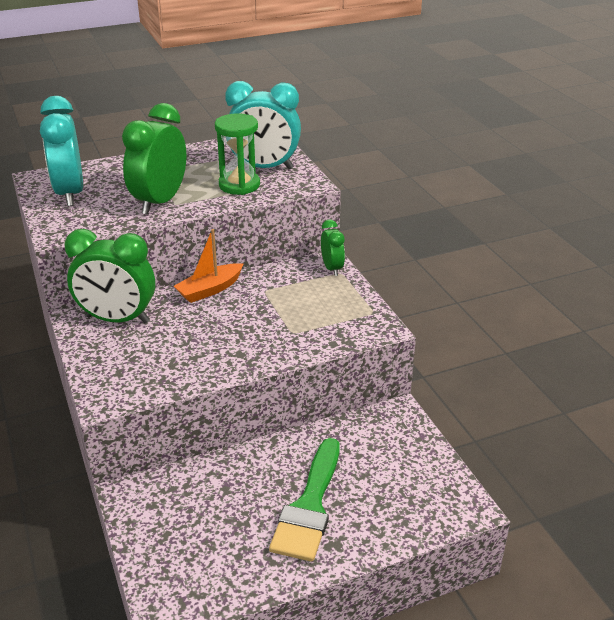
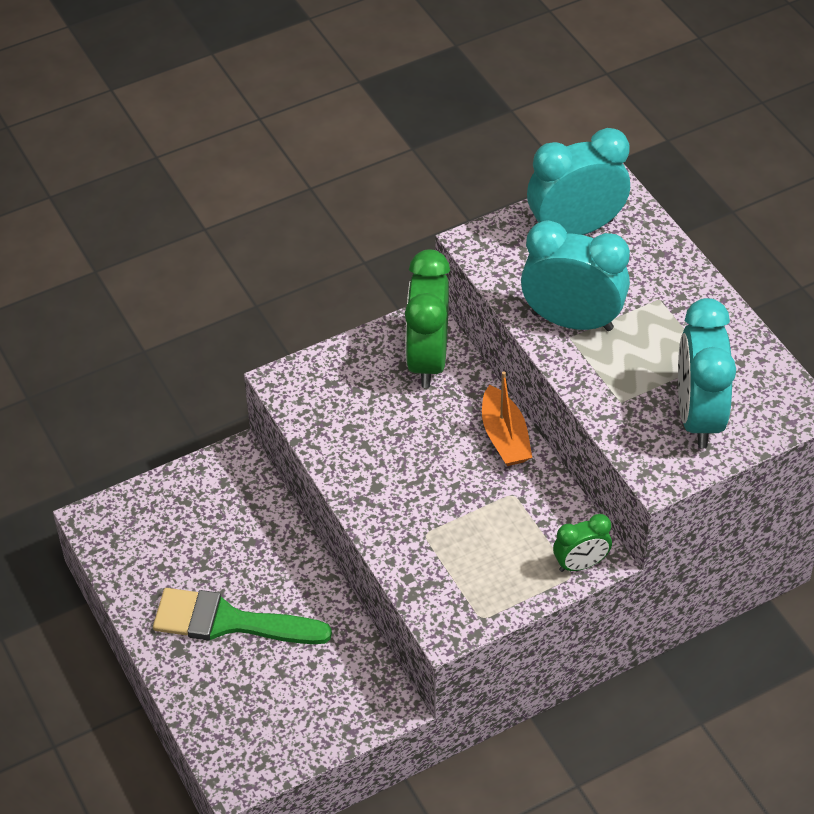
camera: 85 degrees right, 15 degrees up
green clock [122,103,187,215] -> turquoise clock [521,220,630,331]
orange boat [174,229,243,303] -> orange boat turned 150 degrees counterclockwise [482,371,532,466]
green hourglass [215,113,260,195] -> none

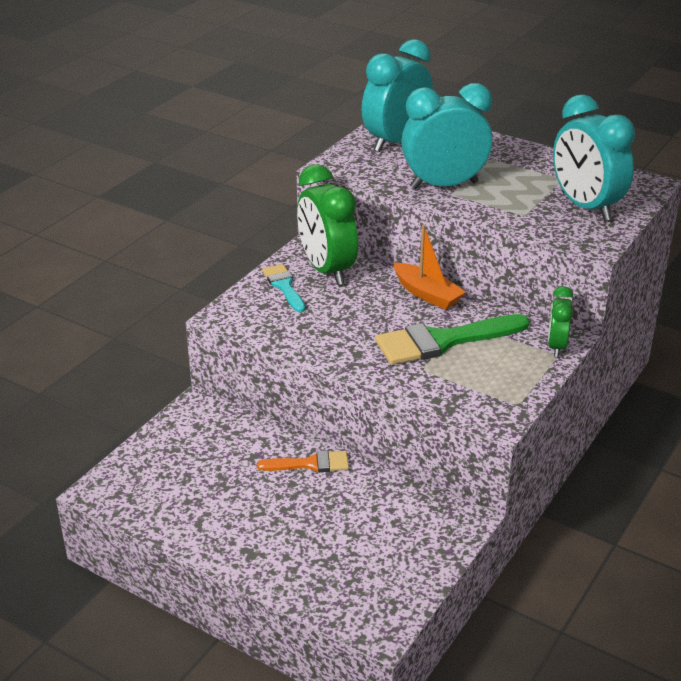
camera: 30 degrees left, 15 degrees down
green brush [153,588,332,644] -> green brush moved to [375,314,530,365]
green clock [553,514,612,572] -> green clock turned 150 degrees clockwise [548,286,573,357]
none -> orange brush [257,450,349,472]
none -> turquoise brush [262,264,305,312]

